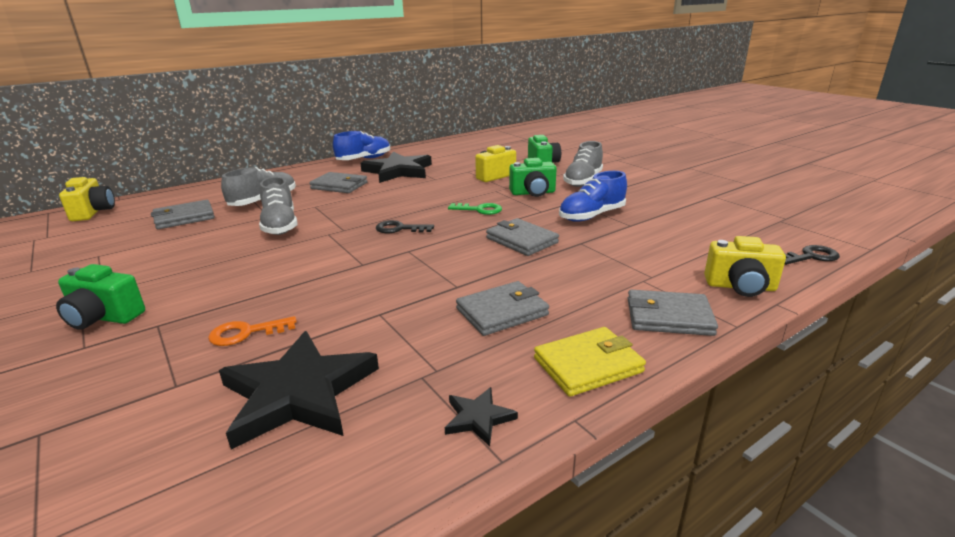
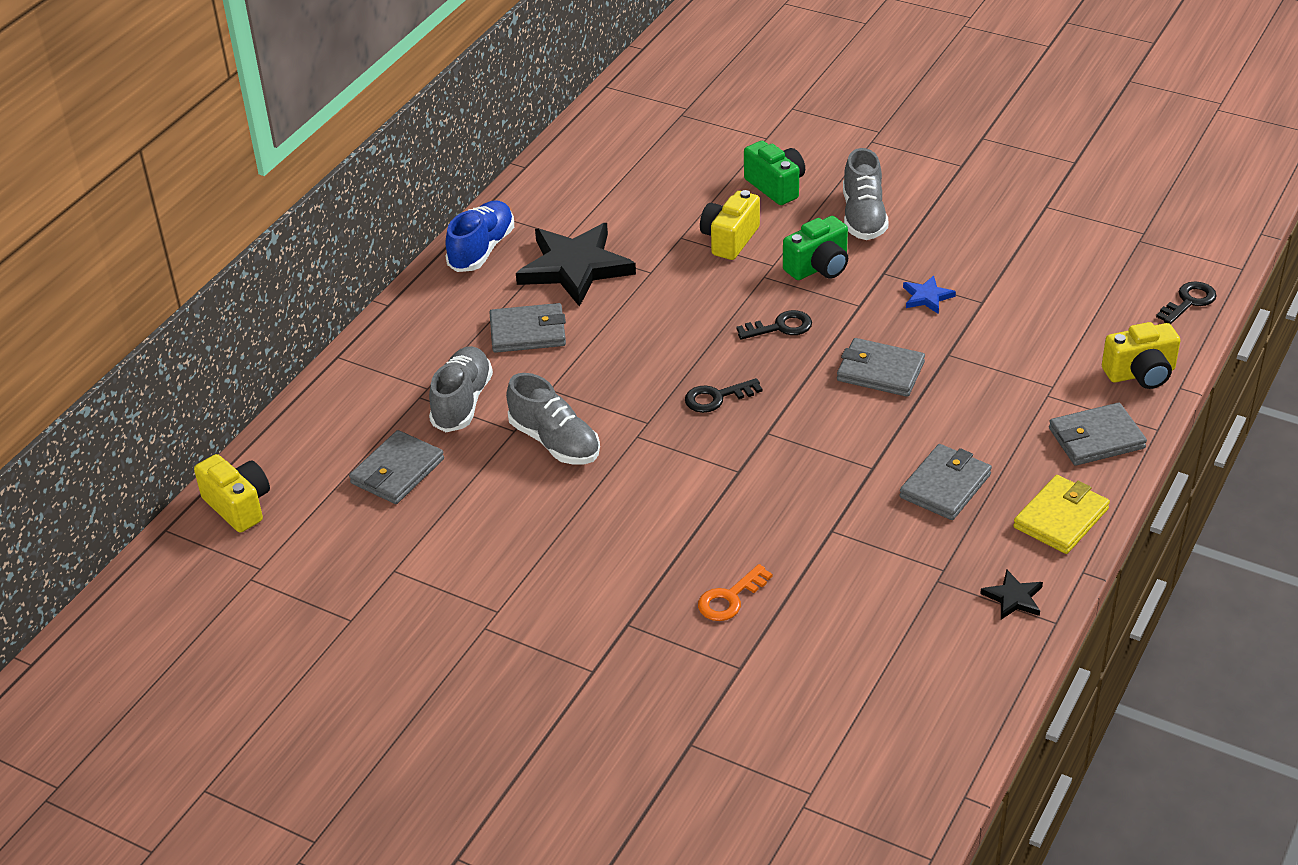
camera: 25 degrees left, 15 degrees up
green camera [56,264,145,329] -> none
black star [219,331,379,449] -> none
green key [448,203,502,215] -> black key [736,310,812,340]
blue shoe [559,171,627,222] -> blue star [903,275,956,314]

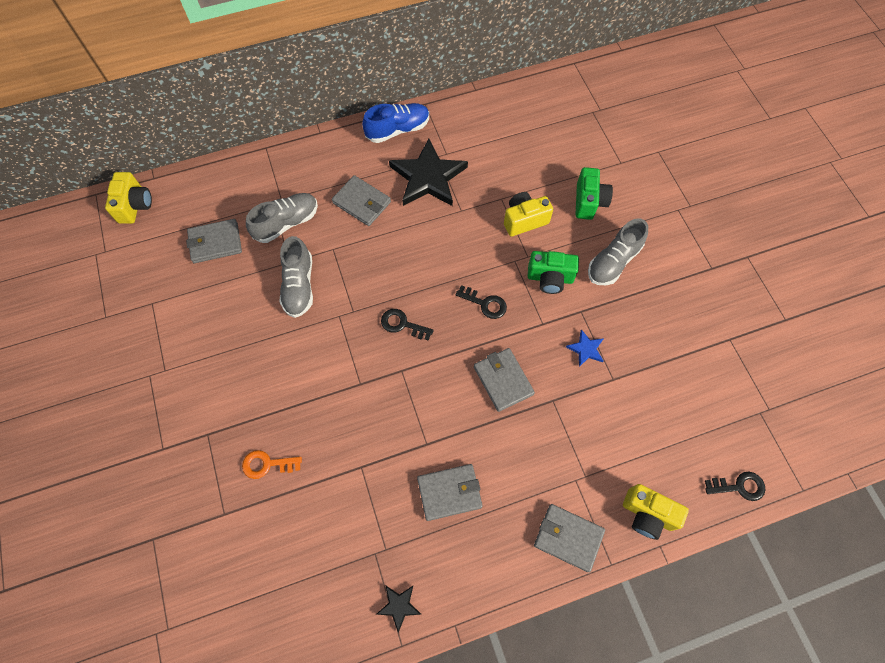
camera: 40 degrees right, 25 degrees up
yellow wallet [1013,475,1110,554] -> none

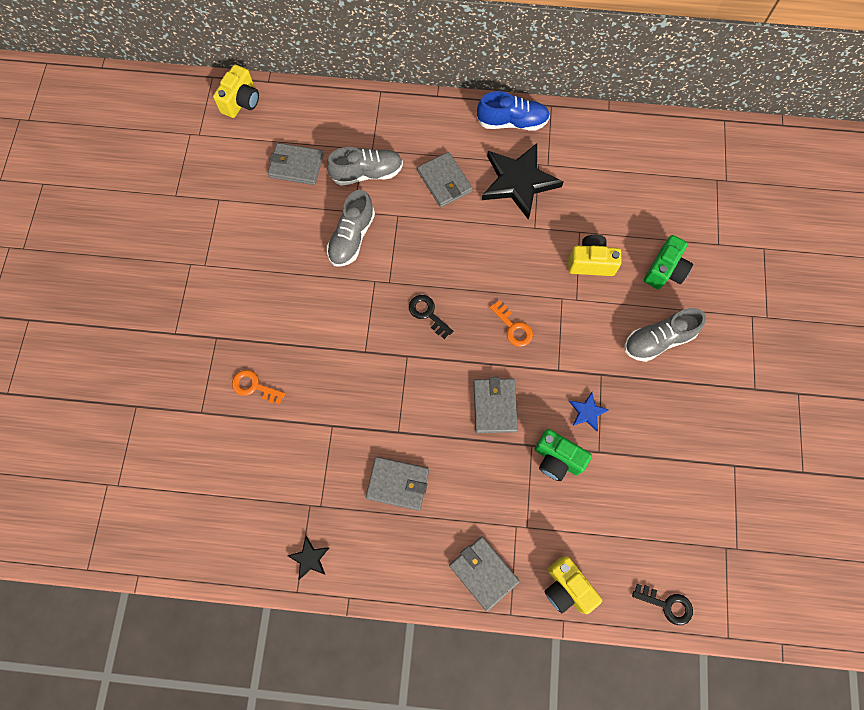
camera: 25 degrees right, 5 degrees up
black key [455,285,507,319] -> orange key [490,301,533,347]
green camera [528,251,579,294] -> green camera moved to [535,429,592,481]

